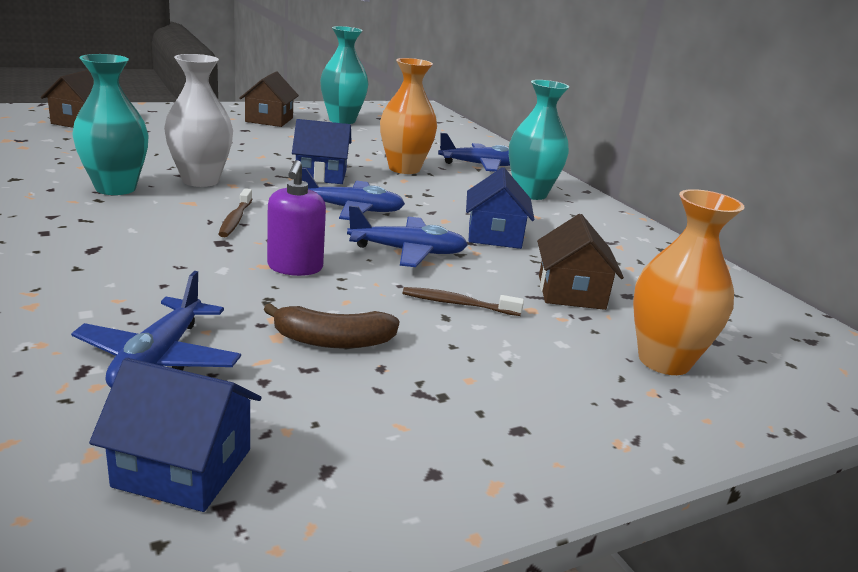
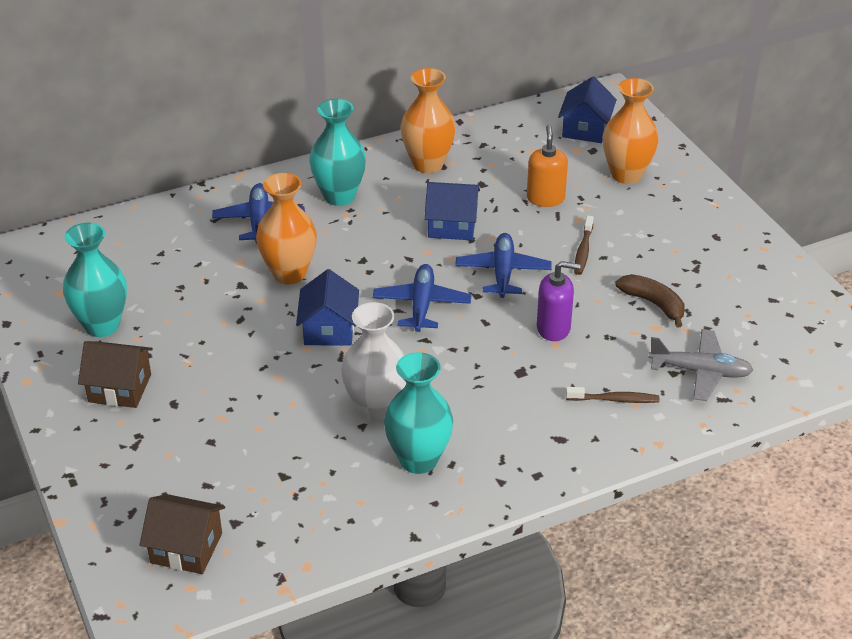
camera: 85 degrees left, 15 degrees up
blue plane [71,271,241,388] -> grey plane [648,329,753,401]
blue house [89,358,261,512] -> blue house moved to [558,77,617,143]
brown toothbrush [218,188,252,237] -> brown toothbrush moved to [566,387,659,403]
brown banana [263,303,399,349] -> brown banana turned 45 degrees counterclockwise [615,274,685,327]
brown house [537,214,624,310] -> orange soap dispenser [527,125,568,207]
none -> orange vase [400,68,456,173]

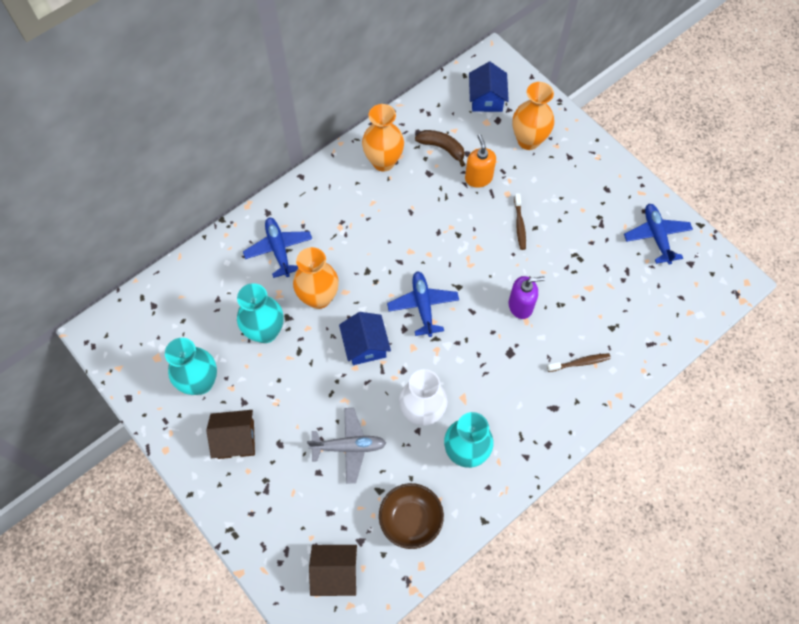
camera: 15 degrees left, 25 degrees up
turquoise vase [309,99,366,206] -> turquoise vase moved to [237,283,284,343]
blue house [424,182,480,240] -> none
blue plane [455,233,552,298] -> blue plane moved to [624,204,693,265]
brown banana [615,274,685,327] -> brown banana moved to [415,130,465,167]
grey plane [648,329,753,401] -> grey plane moved to [307,408,386,484]
none -> brown bowl [379,483,444,549]

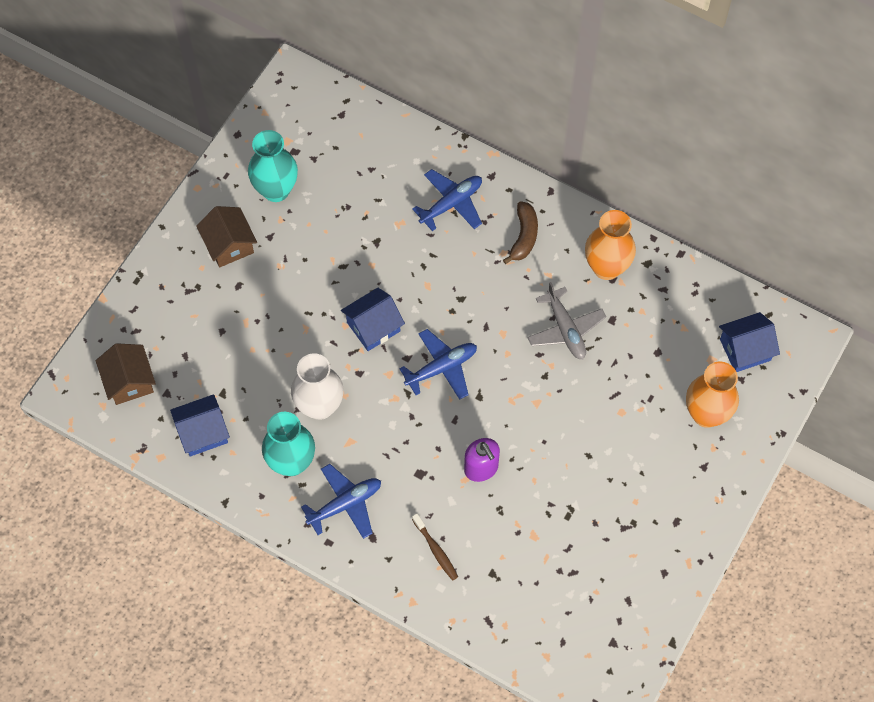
camera: 70 degrees right, 0 degrees up
turquoise vase [237,283,284,343] -> none
orange vase [293,247,339,309] -> none
grey plane [307,408,386,484] -> grey plane moved to [527,282,606,359]
brown bowl [379,483,444,549] -> blue house [170,394,230,456]
brown banana [415,130,465,167] -> brown banana moved to [503,201,538,264]
orange soap dispenser [465,134,496,188] -> none
brown toothbrush [514,193,526,250] -> none
blue plane [624,204,693,265] -> blue plane moved to [301,464,381,539]

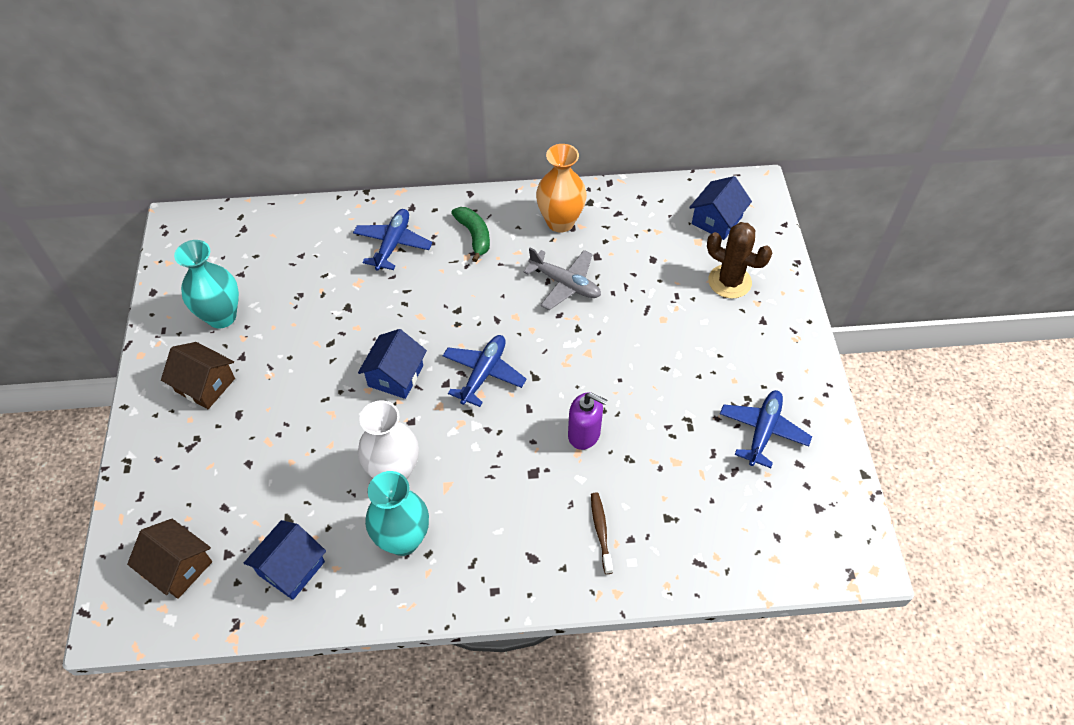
camera: 35 degrees left, 10 degrees down
blue plane [301,464,381,539] -> blue plane moved to [720,390,812,468]
brown toothbrush [412,513,458,581] -> brown toothbrush turned 120 degrees counterclockwise [591,493,613,574]
brown banana [503,201,538,264] -> green banana [451,207,490,262]
orange vase [686,362,739,428] -> brown cactus [707,222,772,299]

